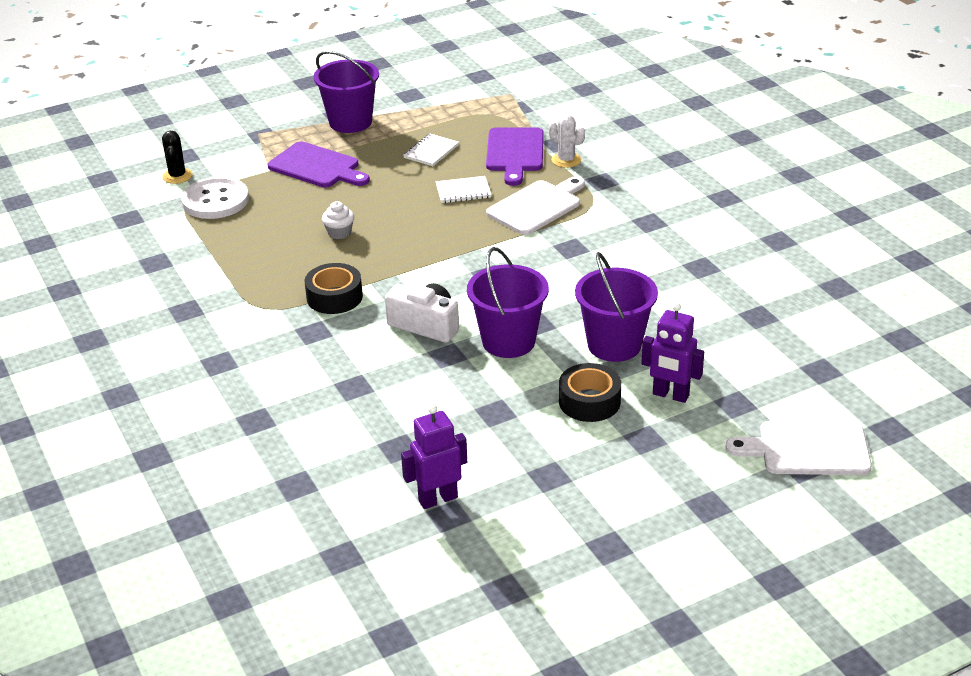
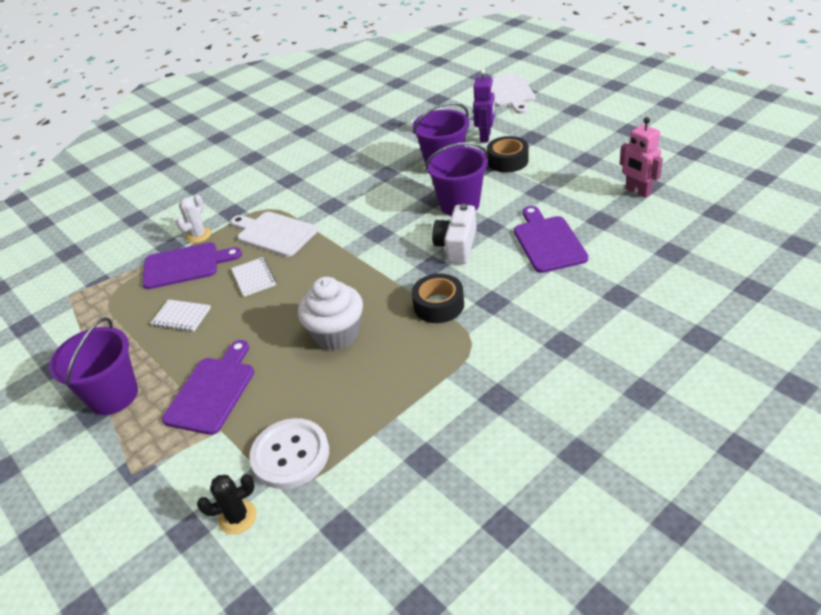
camera: 100 degrees left, 5 degrees up
white cupcake [322,201,354,239] -> white cupcake [298,277,363,350], size x2.01
purple robot [401,405,467,509] -> pink robot [619,117,663,198]
none -> purple cutting board [514,206,588,273]

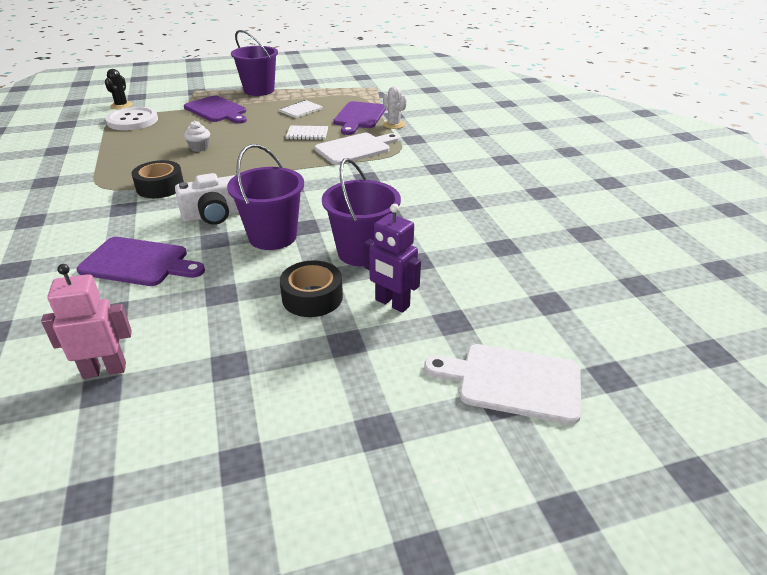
camera: 110 degrees right, 5 degrees down
white cupcake [298,277,363,350] -> white cupcake [184,121,210,152], size x0.50
white camera [432,204,477,264] -> white camera turned 120 degrees clockwise [175,173,239,225]

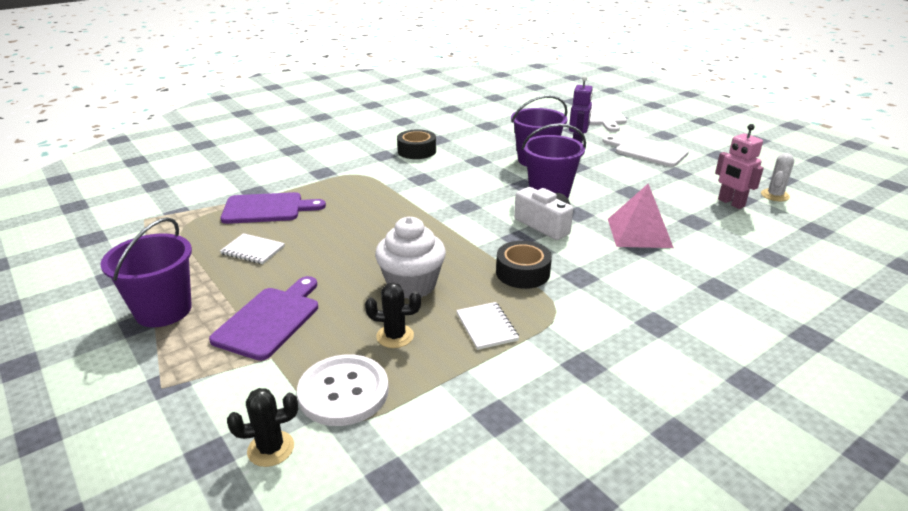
camera: 110 degrees left, 5 degrees down
purple cutting board [77,237,205,286] -> pink pyramid [608,183,674,248]
white cupcake [184,121,210,152] -> white cupcake [375,217,446,299], size x2.01
black tape [280,260,343,317] -> black tape moved to [397,129,436,159]
white notebook [286,126,328,140] -> white notebook moved to [456,302,519,350]
white cutting board [315,133,400,165] -> white cutting board moved to [603,136,689,167]
white cactus [383,86,407,129] -> white cactus moved to [761,153,794,202]
none -> black cactus [365,283,421,348]

